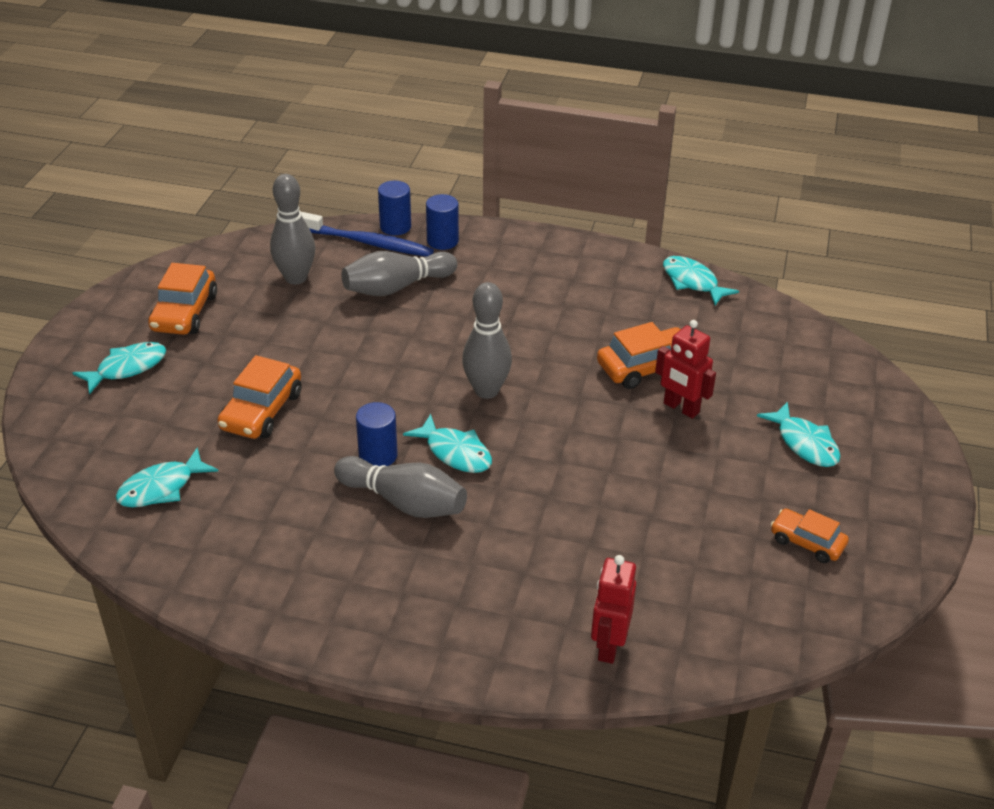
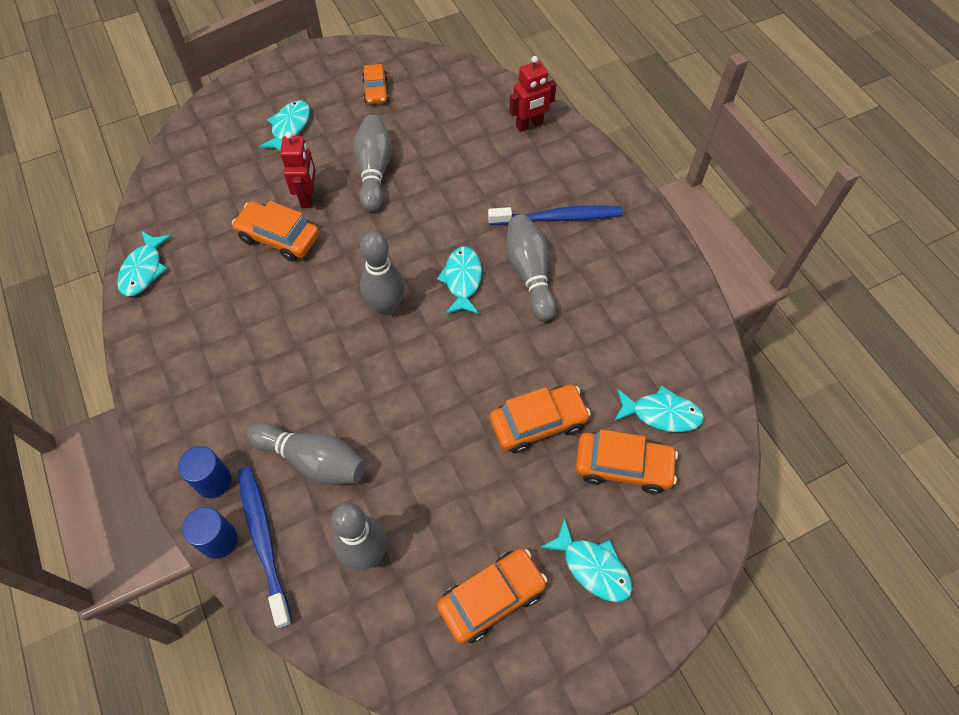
camera: 130 degrees left, 20 degrees up
turquoise fish [73,342,166,395] -> turquoise fish turned 150 degrees counterclockwise [540,518,632,602]
blue cylinder [356,402,398,467] -> none
none -> grey bowling pin [353,115,392,212]
none -> blue toothbrush [488,205,623,225]
none -> orange car [575,429,678,494]

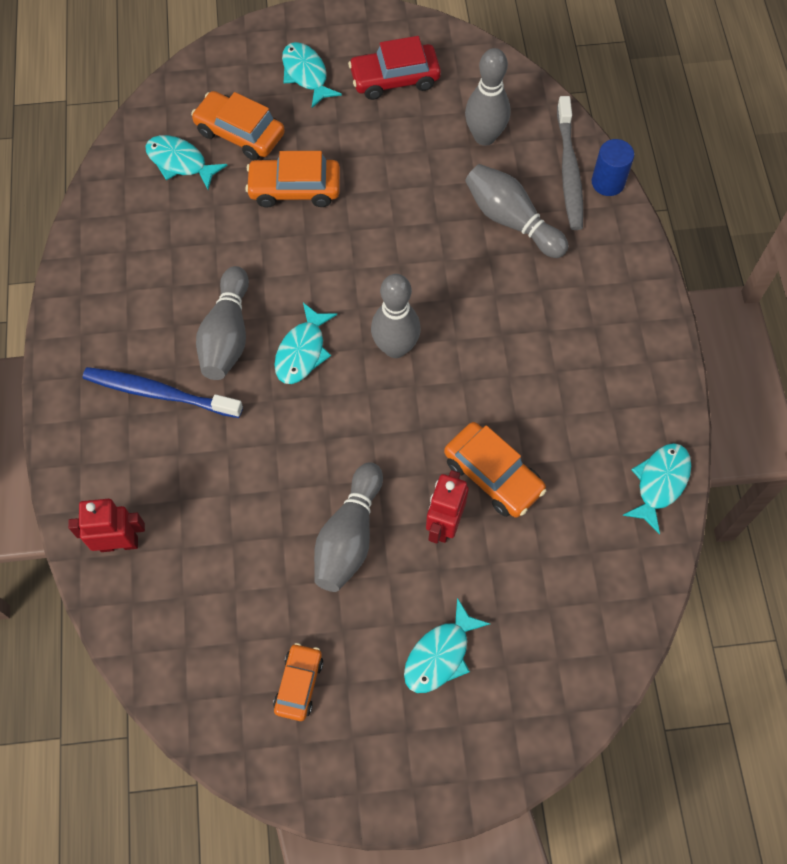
camera: 160 degrees left, 5 degrees up
blue cylinder [178,446,231,498] -> none
blue toothbrush [238,466,292,629] -> grey toothbrush [557,96,583,230]
orange car [437,549,547,644] -> red car [348,36,441,100]

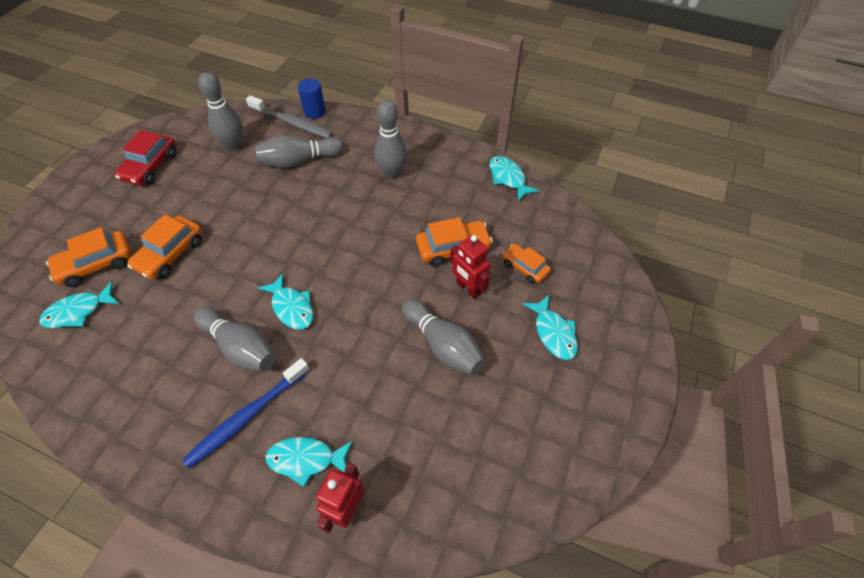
camera: 60 degrees left, 10 degrees down
orange car [273,643,323,721] -> orange car moved to [502,244,551,284]
turquoise fish [282,42,342,108] -> turquoise fish moved to [266,437,353,487]
grey bowling pin [371,274,421,358] -> grey bowling pin moved to [374,100,407,179]

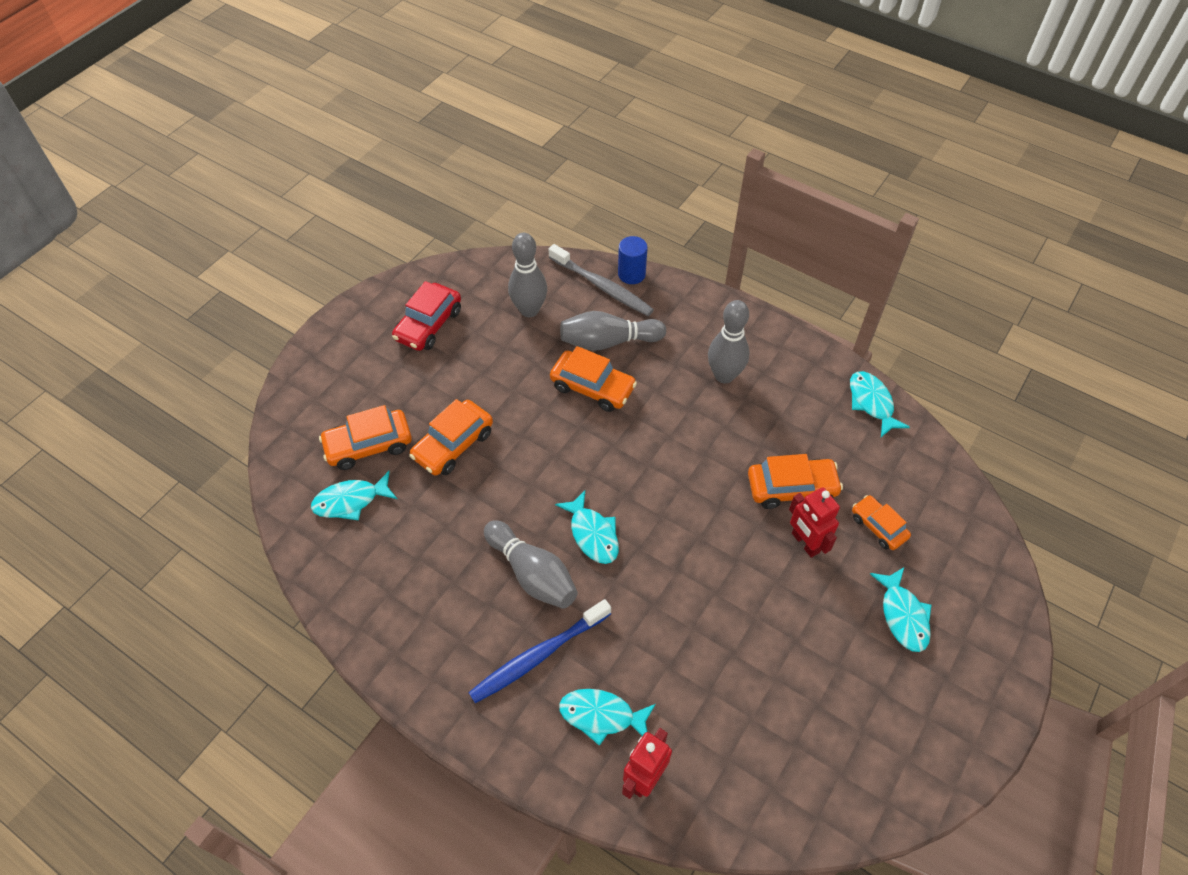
camera: 10 degrees right, 0 degrees up
grey bowling pin [402,299,485,375] -> none
none -> orange car [550,346,637,412]

